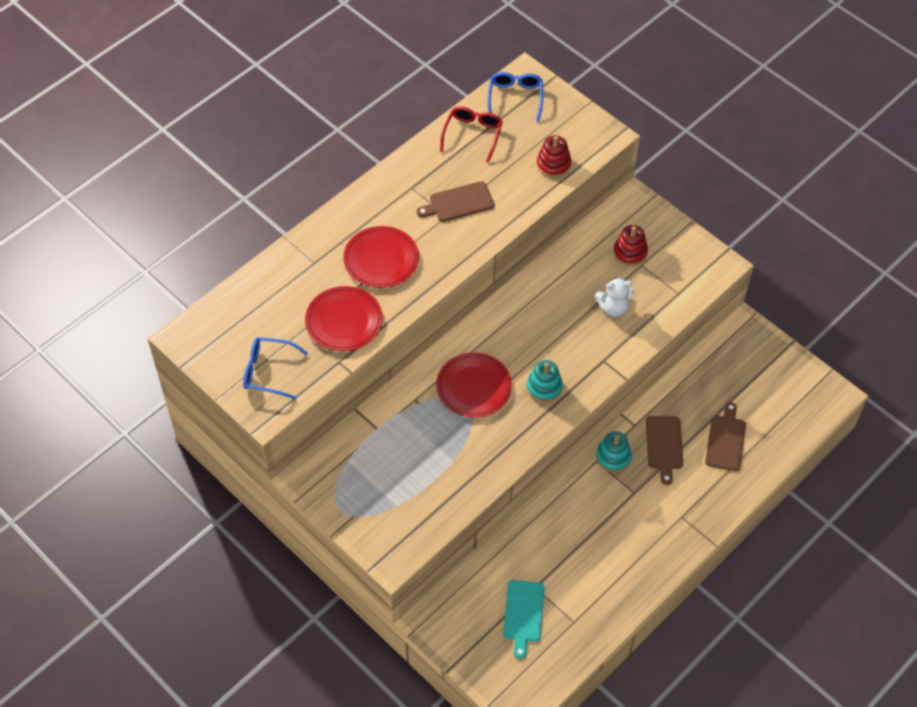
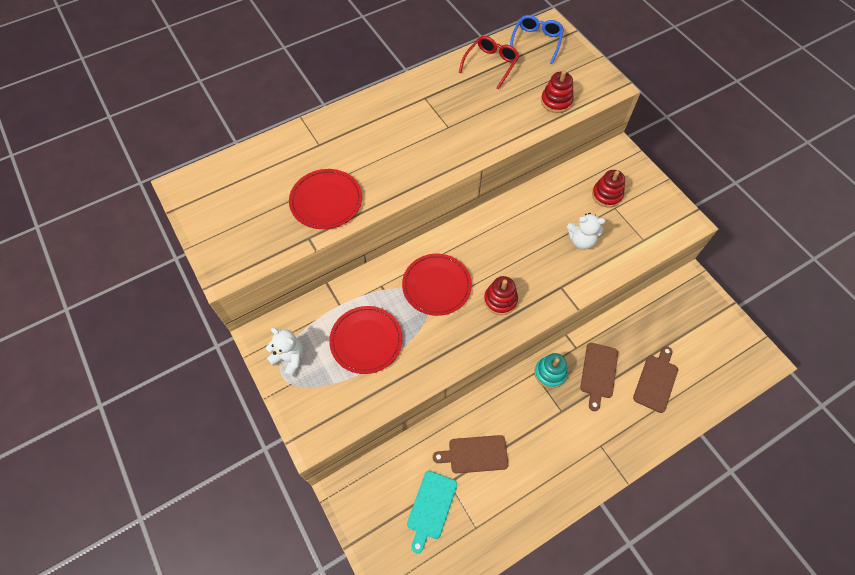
camera: 15 degrees right, 5 degrees up
blue glasses [243,337,308,400] -> none
red plate [343,226,419,288] -> red plate moved to [329,306,403,374]
brown cutting board [417,181,494,222] -> brown cutting board moved to [433,435,509,474]
turquoise stacking toy [527,360,563,403] -> red stacking toy [484,276,518,315]
none -> white teddy bear [266,328,304,377]

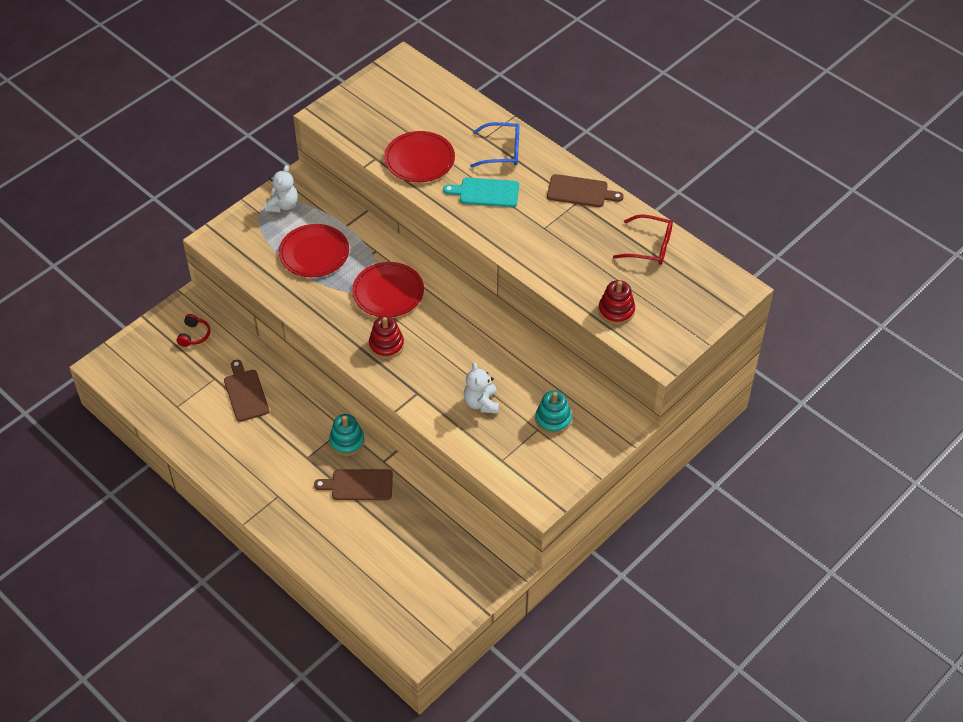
camera: 75 degrees right, 10 degrees down
turquoise cutting board [407,471,457,554] -> turquoise cutting board moved to [443,177,519,207]
blue glasses [510,15,564,64] -> blue glasses moved to [470,122,519,167]
red stacking toy [592,170,625,208] -> turquoise stacking toy [535,390,572,434]
brown cutting board [633,346,678,413] -> brown cutting board moved to [547,174,624,207]
none -> red headphones [177,314,210,347]

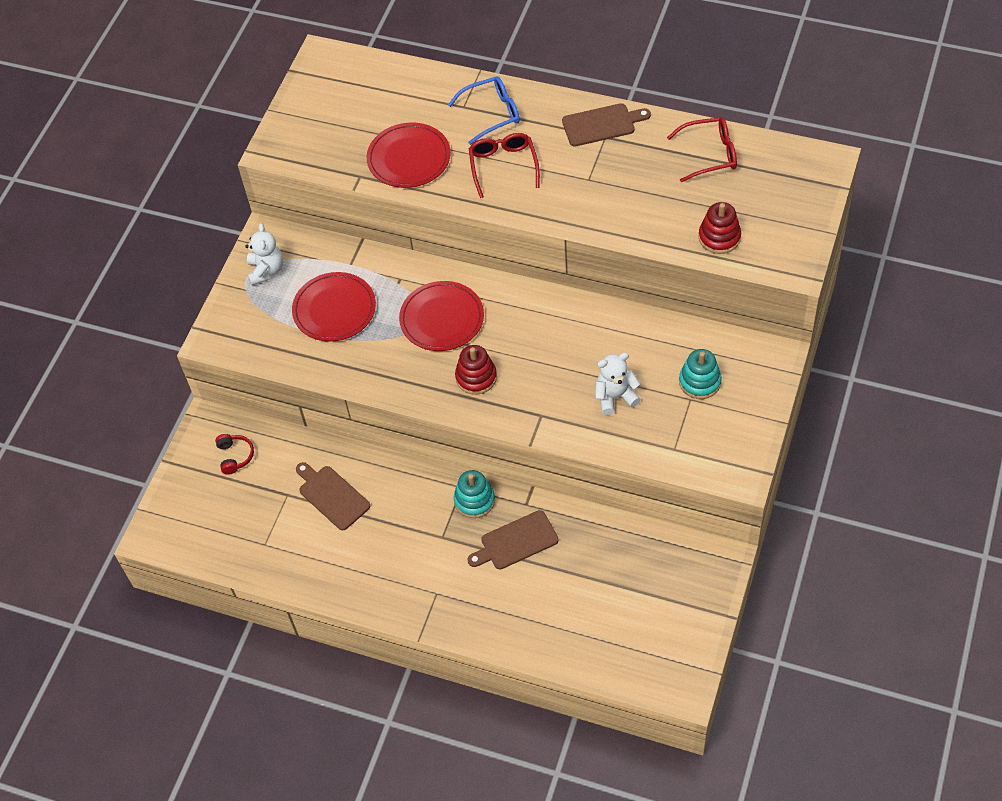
camera: 20 degrees left, 5 degrees up
turquoise cutting board [443,177,519,207] -> red glasses [469,133,540,198]
white teddy bear [464,362,499,414] -> white teddy bear turned 105 degrees clockwise [595,353,641,415]

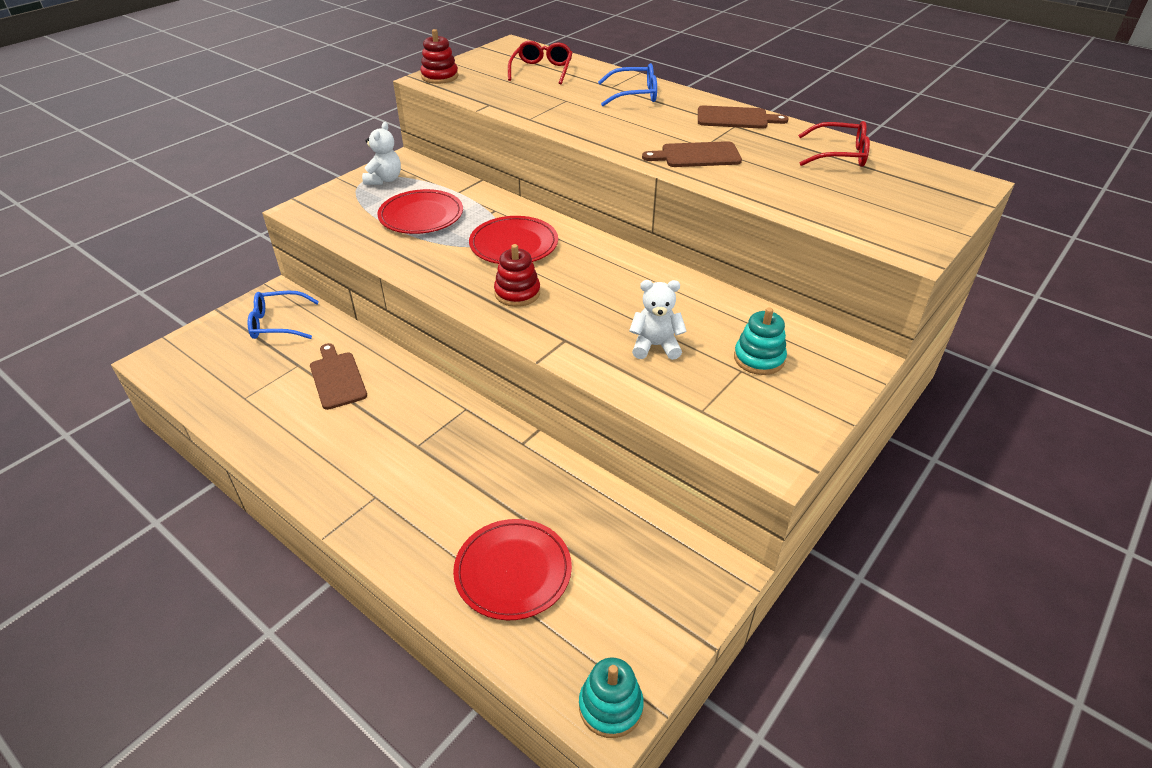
camera: 15 degrees right, 15 degrees down
red headphones [215,434,254,475] -> blue glasses [247,291,319,339]
red plate [367,123,451,188] -> red plate moved to [453,519,572,620]
turquoise stacking toy [454,470,495,518] -> turquoise stacking toy moved to [579,657,644,738]
brown cutting board [468,510,559,569] -> brown cutting board moved to [642,141,742,167]
red glasses [469,133,540,198] -> red glasses moved to [508,41,573,84]
red stacking toy [698,202,741,254] -> red stacking toy moved to [420,29,458,84]

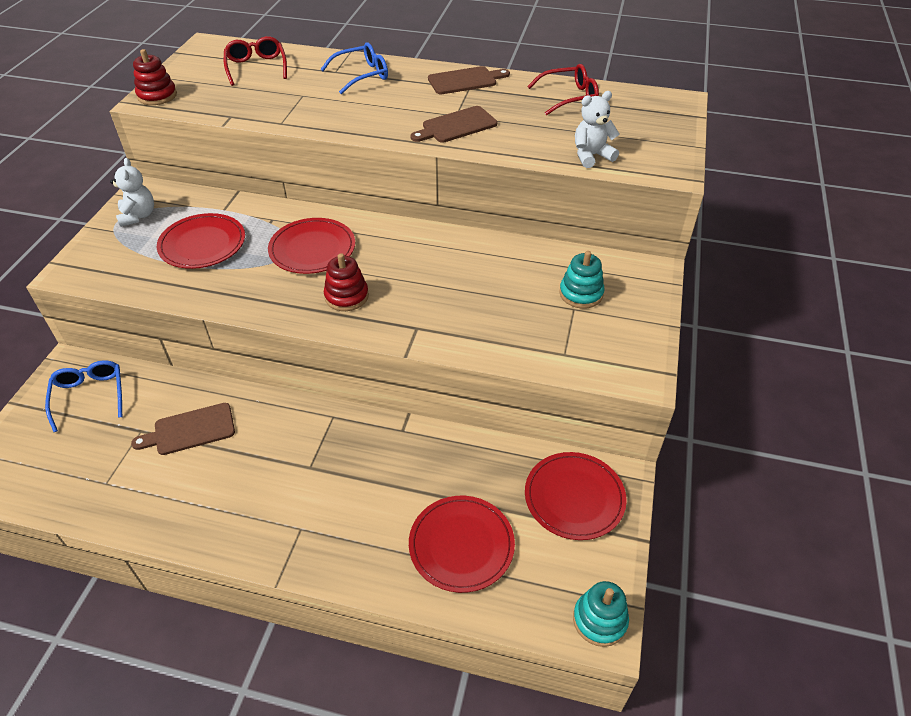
camera: 25 degrees left, 5 degrees up
blue glasses [247,291,319,339] -> blue glasses turned 105 degrees clockwise [45,360,122,432]
brown cutting board [310,343,367,410] -> brown cutting board turned 60 degrees counterclockwise [131,403,235,455]
white teddy bear [629,280,687,360] -> white teddy bear moved to [575,91,620,168]
none -> red plate [525,452,627,540]

